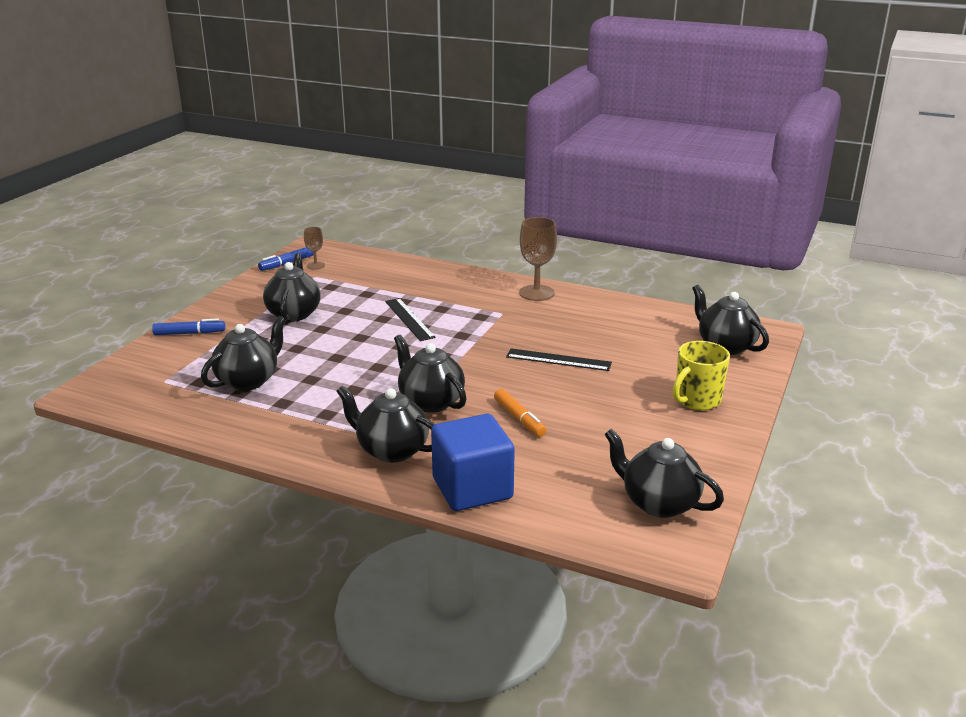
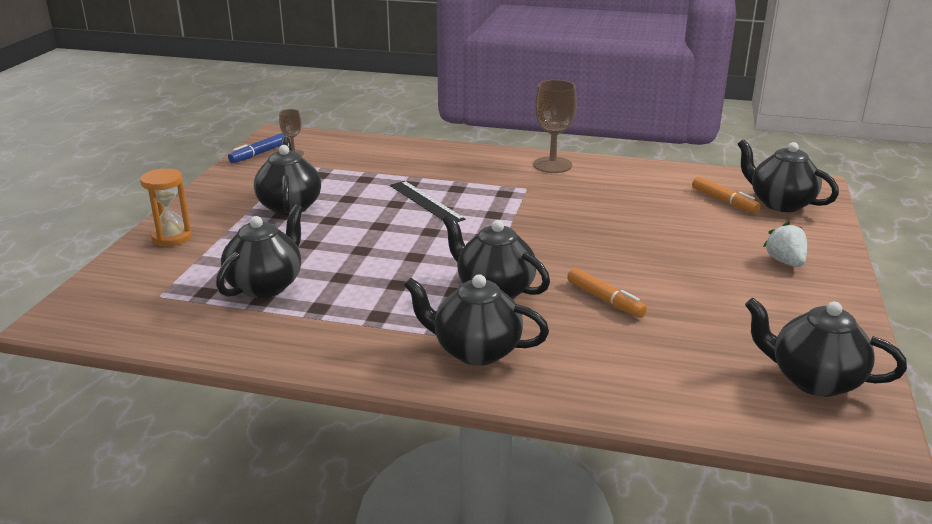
camera: 10 degrees left, 0 degrees up
blue marker [152,318,225,335] -> orange hourglass [140,168,192,246]
blue cube [431,414,515,511] -> none
black ruler [506,348,612,371] -> none
yellow mug [673,341,730,410] -> white strawberry [763,222,807,267]
none -> orange marker [692,177,761,213]

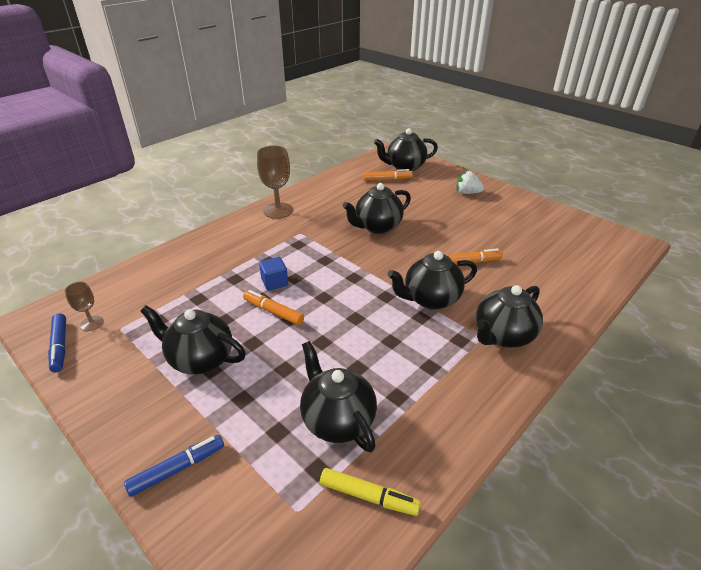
camera: 60 degrees left, 10 degrees up
orange hourglass [140,168,192,246] -> blue marker [124,435,224,497]
black ruler [390,181,465,222] -> blue cube [259,257,288,291]
black teapot [745,298,907,397] -> black teapot moved to [342,183,411,234]
none -> orange marker [243,290,304,325]
none -> yellow marker [320,468,421,516]

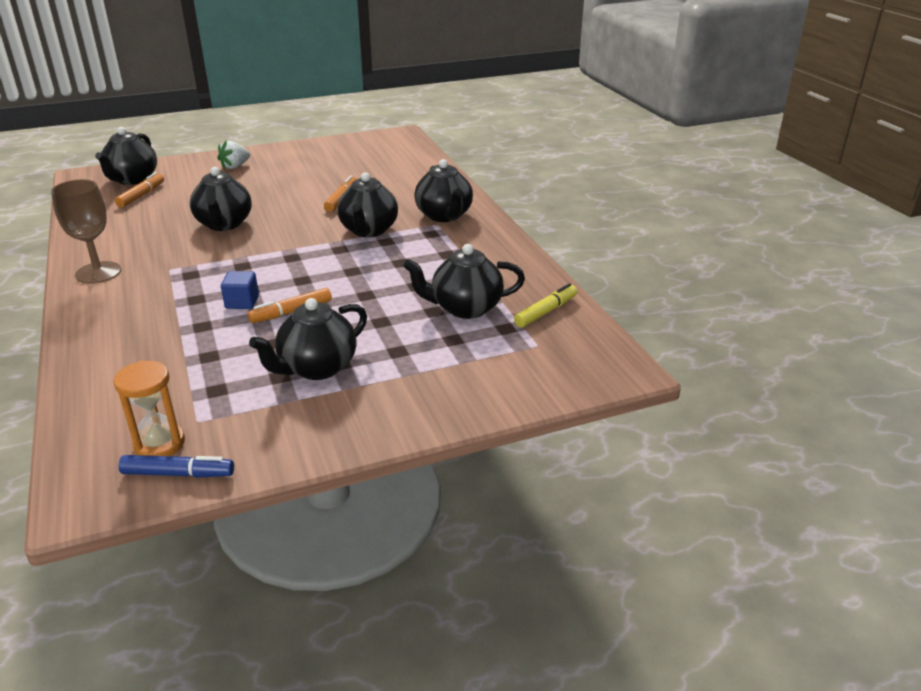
camera: 65 degrees left, 5 degrees down
brown goblet [65,282,104,331] -> orange hourglass [114,361,185,456]
blue marker [124,435,224,497] -> none

